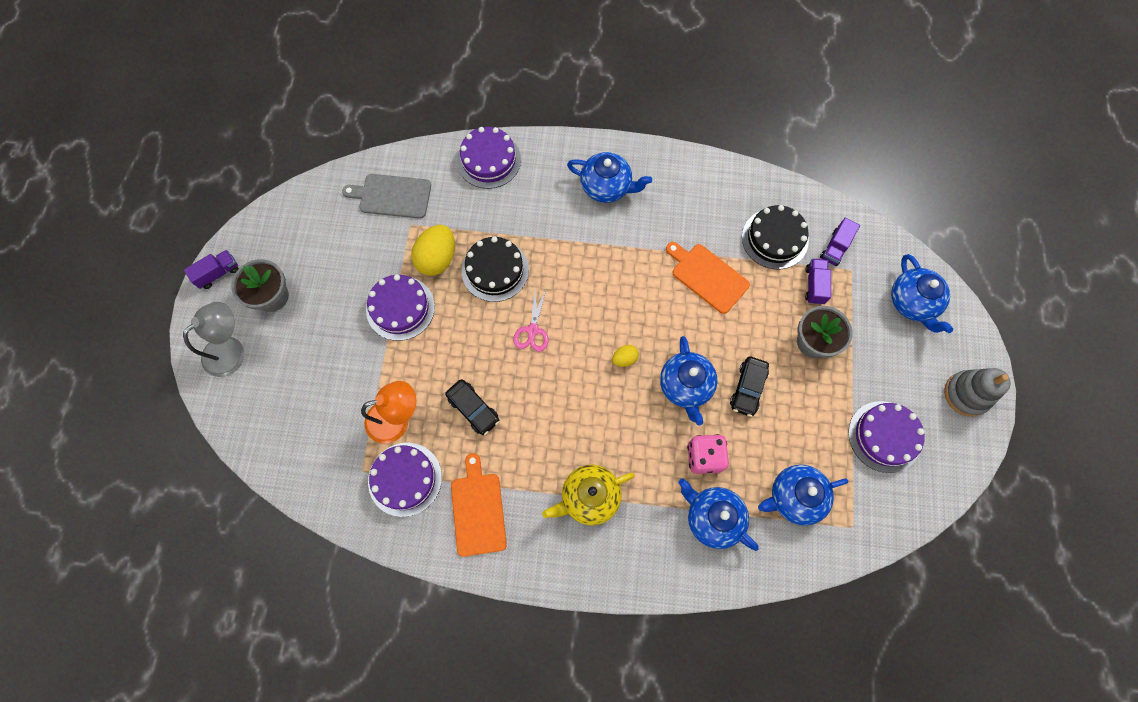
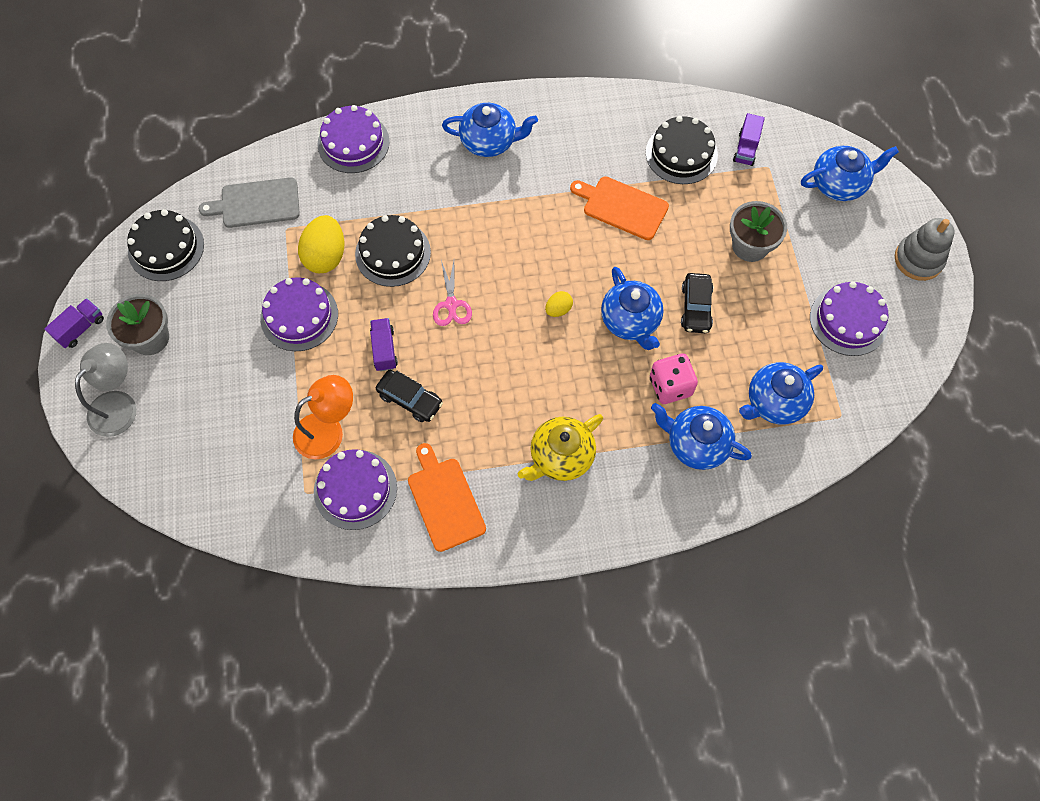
camera: 15 degrees left, 5 degrees down
purple truck [805,258,831,305] -> purple truck moved to [370,318,398,371]
blue teapot [891,254,953,333] -> blue teapot turned 75 degrees counterclockwise [801,146,899,201]
none -> black cake [127,209,204,281]

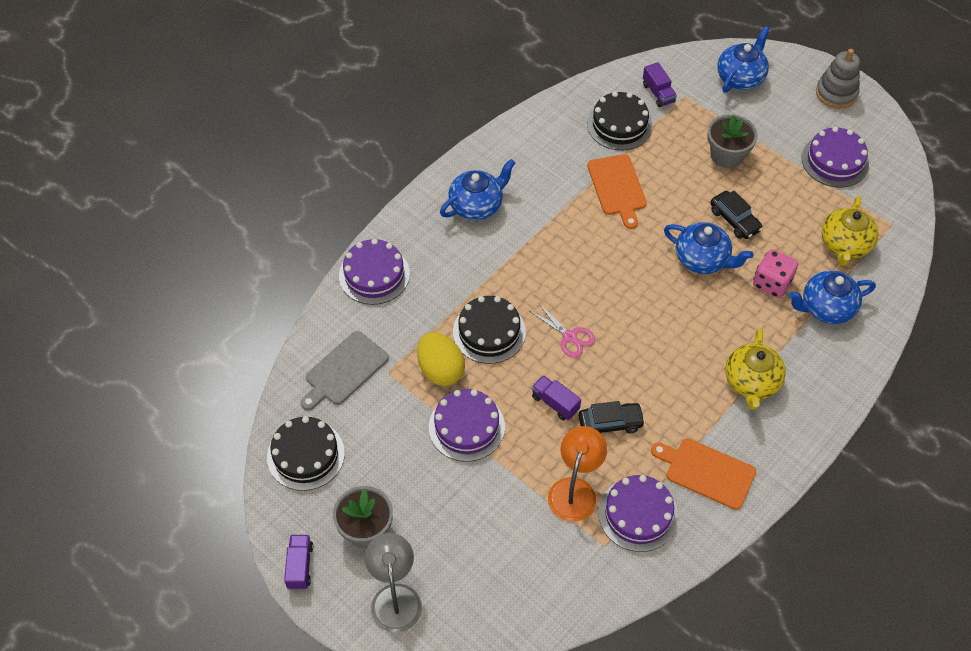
camera: 40 degrees left, 10 degrees down
yellow egg [545,291,573,317] -> none
orange cutting board [570,176,669,240] -> orange cutting board turned 90 degrees counterclockwise [587,154,647,229]
blue teapot [739,362,823,425] -> yellow teapot [821,196,879,266]

